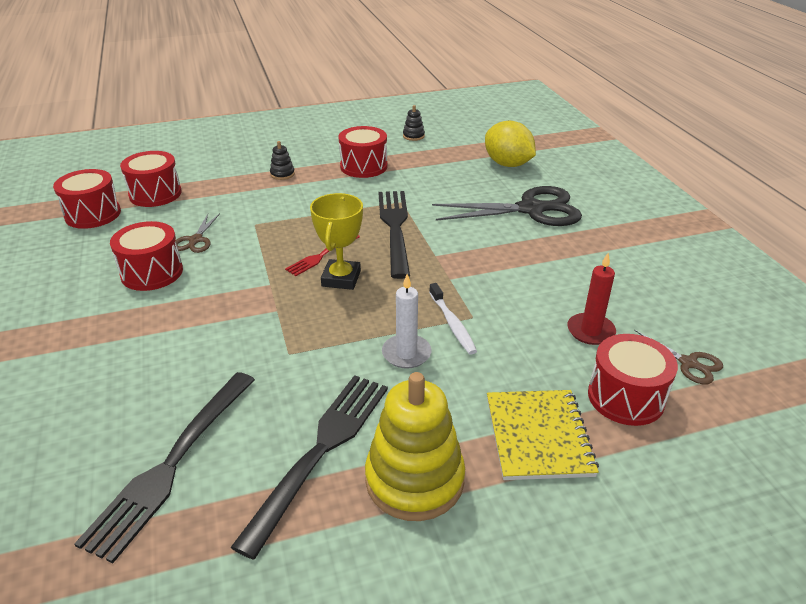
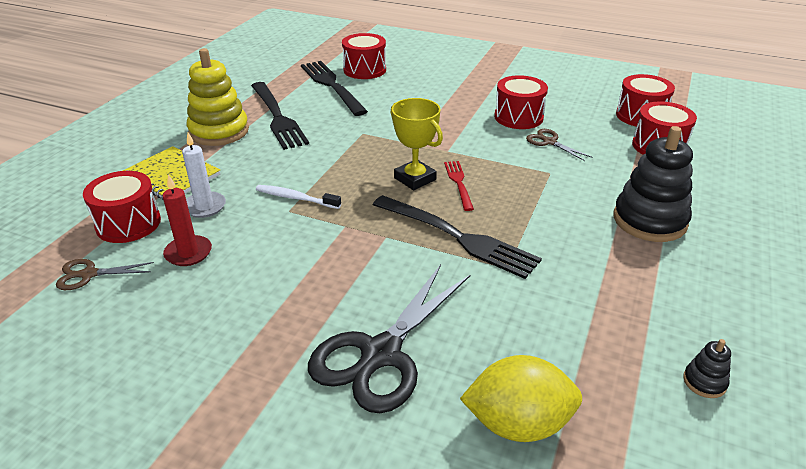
camera: 130 degrees right, 0 degrees up
black stacking toy [270,141,295,180] -> black stacking toy [614,126,693,242], size x2.31
red drum [338,126,387,178] -> red drum moved to [342,33,386,79]
white candle [382,274,432,369] -> white candle moved to [182,133,226,218]

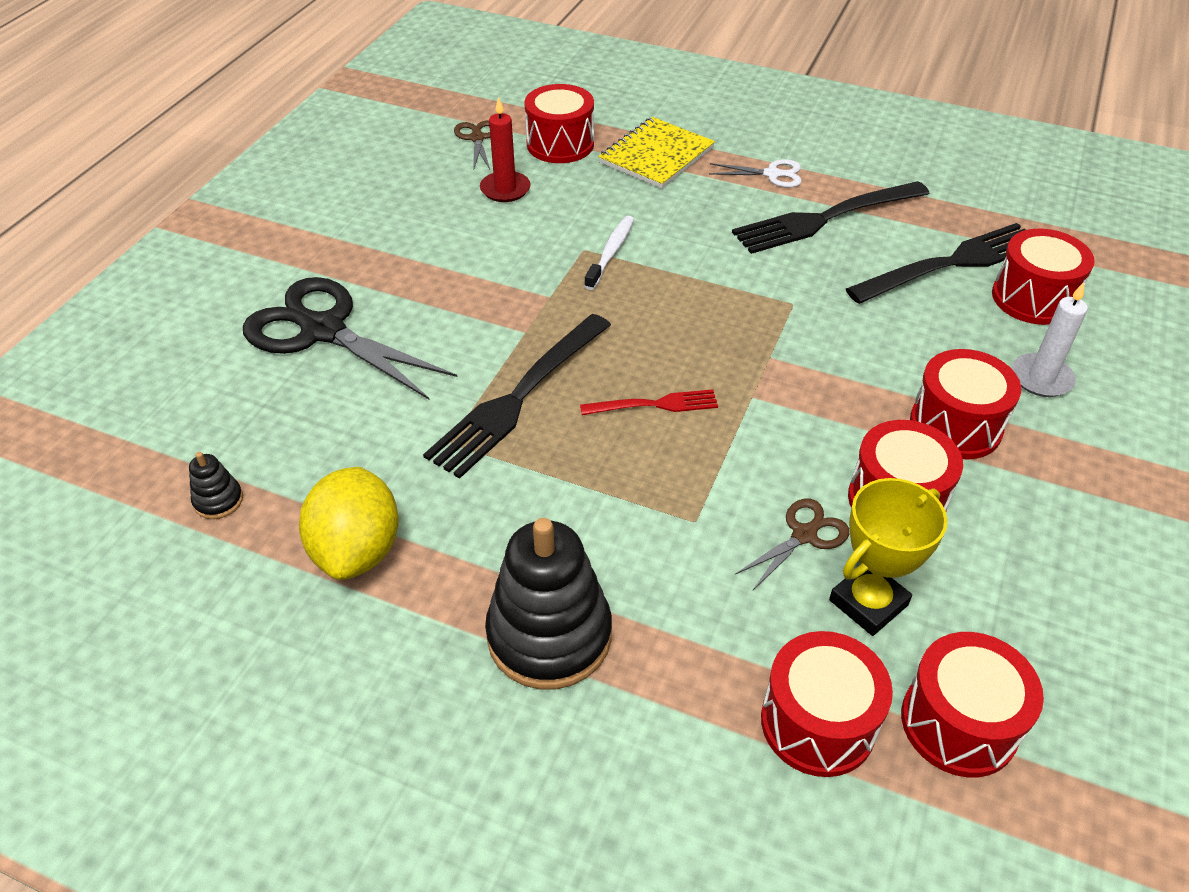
camera: 90 degrees right, 10 degrees up
white candle [182,133,226,218] -> white candle moved to [1012,282,1088,397]
yellow stacking toy [187,48,249,146] -> white scissors [709,159,802,188]
yellow trophy [390,98,443,190] -> yellow trophy moved to [829,478,948,636]
yellow lemon [460,355,582,442] -> yellow lemon moved to [299,467,399,580]
black stacking toy [683,339,731,398] -> black stacking toy moved to [189,452,243,519]
none -> red drum [910,349,1021,460]

